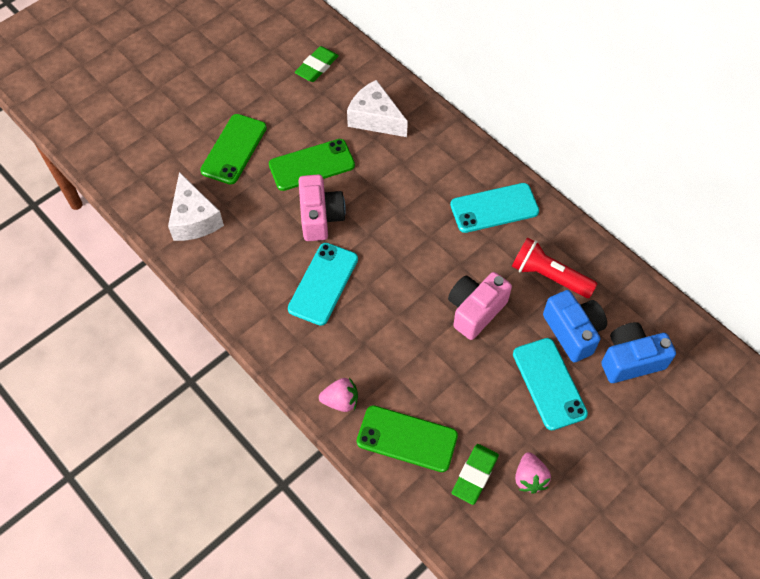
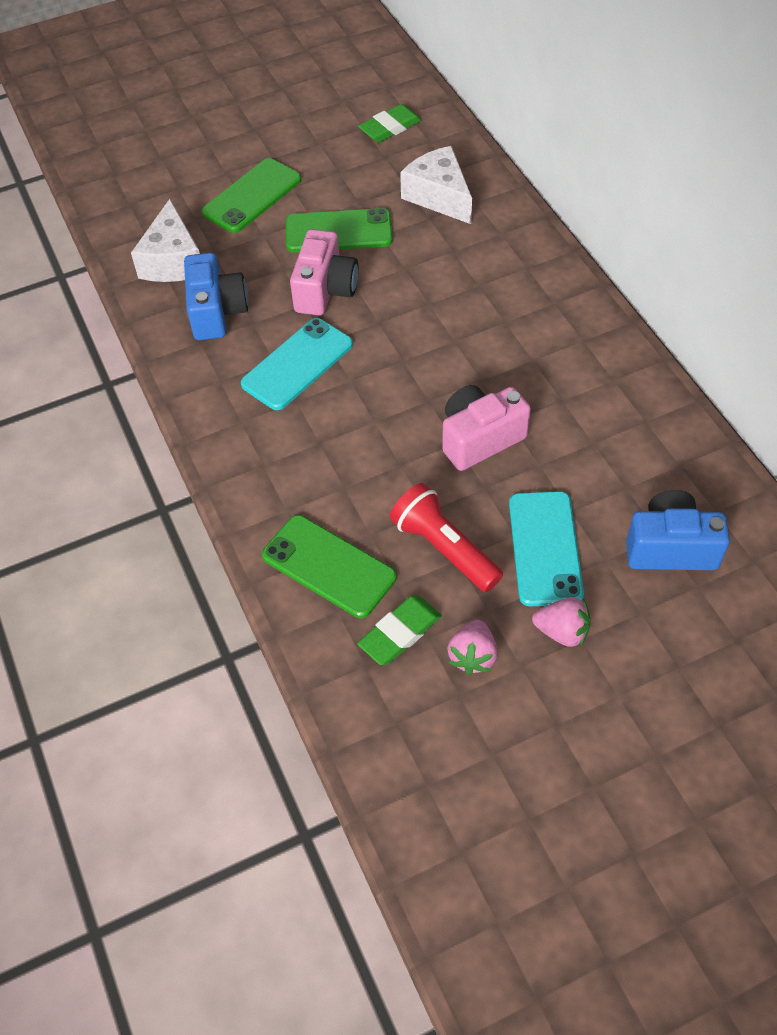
camera: 20 degrees right, 5 degrees down
pink strawberry [319,378,358,412] -> pink strawberry moved to [532,597,591,648]
turquoise phone [450,183,539,233] -> none
red flashlight [512,237,597,298] -> red flashlight moved to [390,483,503,592]
blue camera [543,290,607,362] -> blue camera moved to [184,253,248,340]

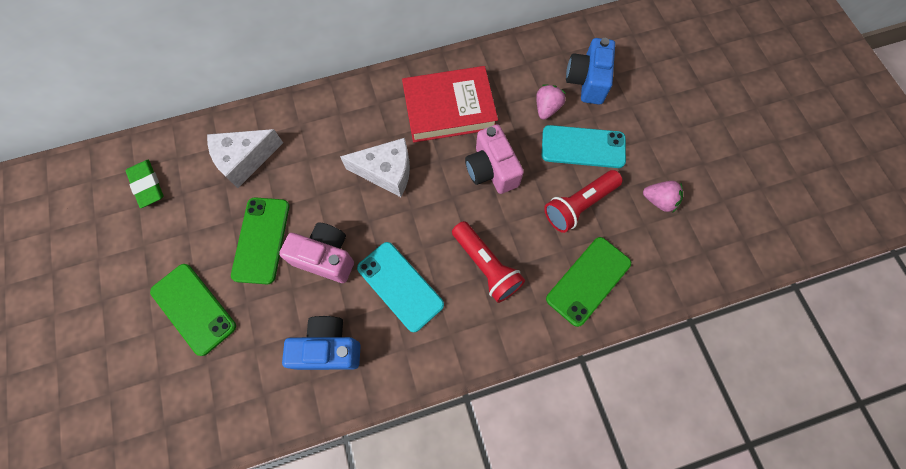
camera: 85 degrees left, 15 degrees up
white cheese [131,199,200,282] -> white cheese moved to [340,138,410,197]
green eraser [357,595,442,665] -> none
pink strawberry [532,597,591,648] -> pink strawberry moved to [536,84,565,120]
none -> red book [402,66,498,143]
none -> red flashlight [452,221,525,303]

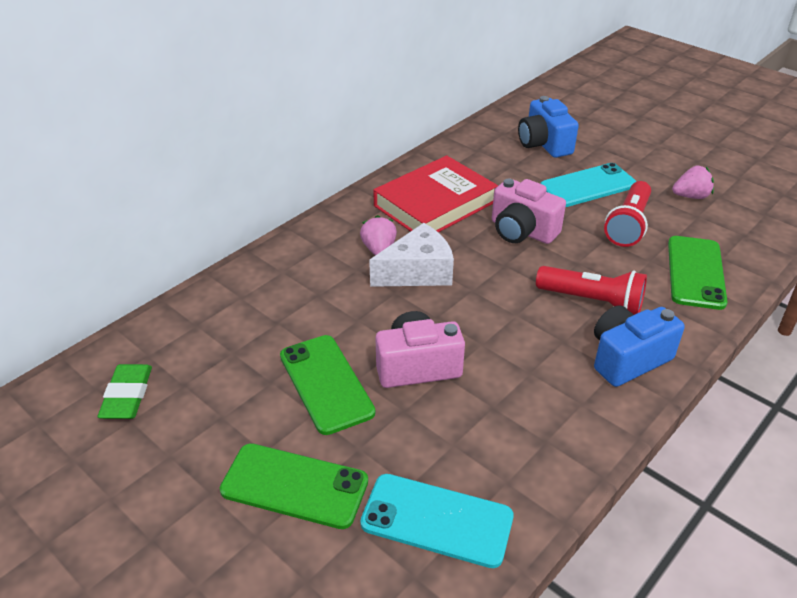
camera: 30 degrees left, 30 degrees down
green eraser [126,160,164,208] -> green eraser turned 60 degrees clockwise [98,364,152,419]
white cheese [207,129,283,188] -> none
blue camera [282,316,360,370] -> blue camera moved to [594,306,685,387]
turquoise phone [357,242,444,332] -> turquoise phone moved to [360,474,514,568]
pink strawberry [536,84,565,120] -> pink strawberry moved to [360,215,397,255]

